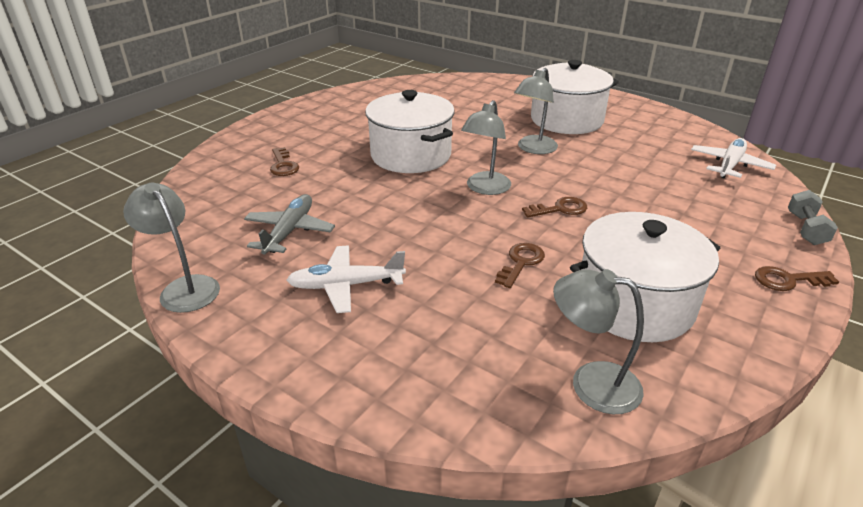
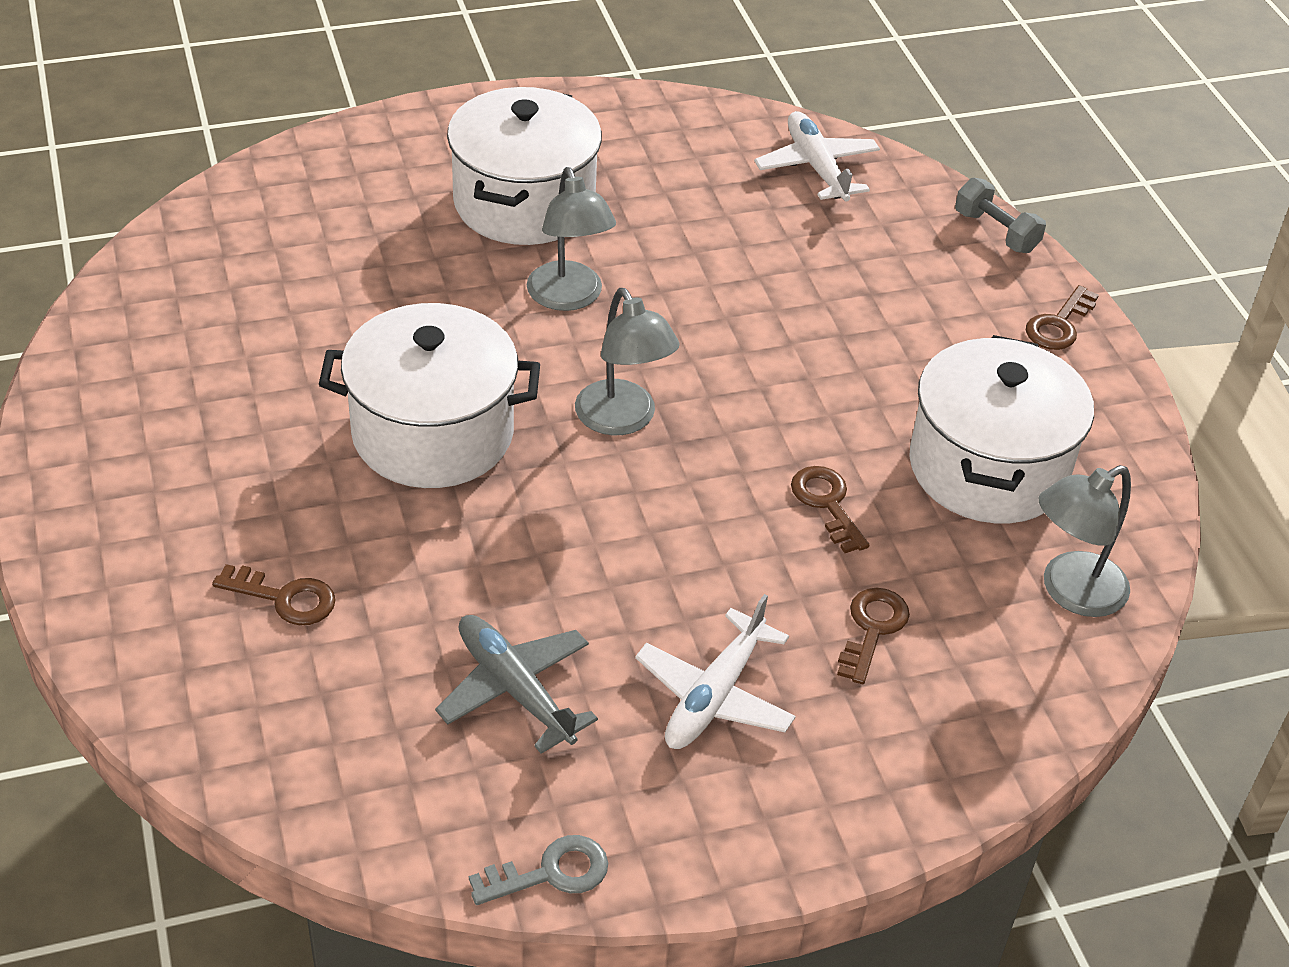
camera: 55 degrees left, 10 degrees up
grey lamp [123,183,220,313] -> grey key [469,835,608,905]
brown key [522,197,587,218] -> brown key moved to [837,588,910,684]

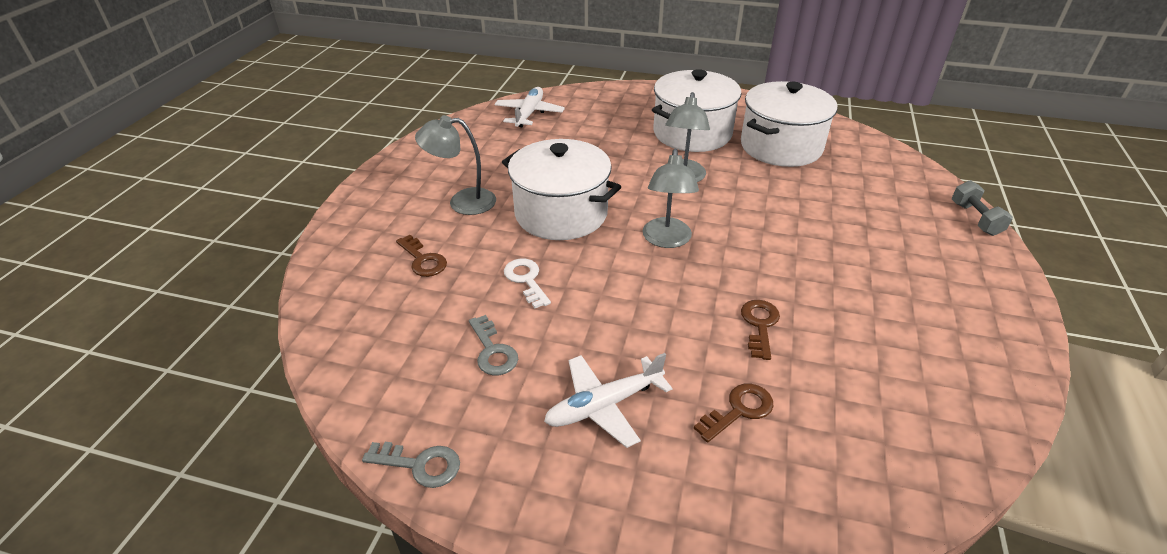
camera: 35 degrees right, 5 degrees down
grey plane [435,615,598,754] -> grey key [469,315,518,375]
white plane [754,111,880,201] -> white plane moved to [494,87,565,127]
white pot [909,335,1094,523] -> white pot moved to [741,81,837,167]
brown key [1026,285,1099,350] -> none
grey lamp [1039,465,1131,617] -> grey lamp moved to [415,115,496,215]
none -> white key [504,259,551,308]

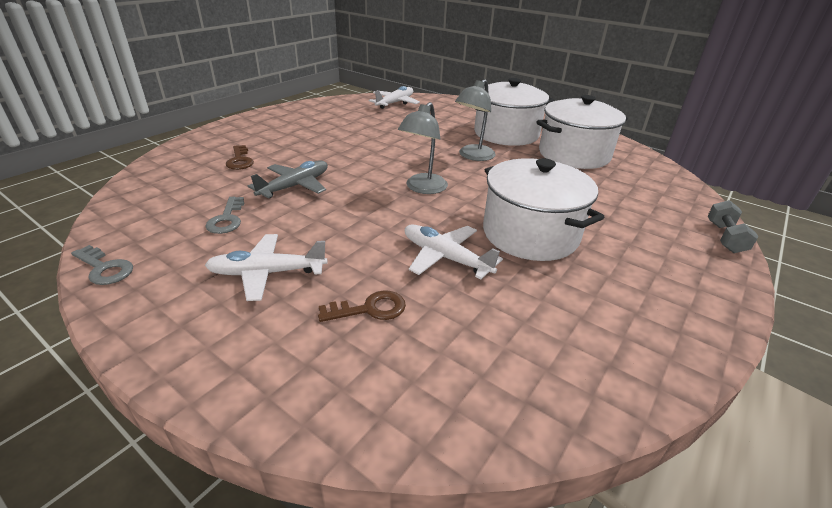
camera: 20 degrees right, 5 degrees down
grey lamp [415,115,496,215] -> none
white pot [502,139,621,240] -> white pot moved to [483,158,604,261]
white key [504,259,551,308] -> grey plane [248,160,328,198]
brown key [741,300,780,360] -> white plane [405,224,503,279]

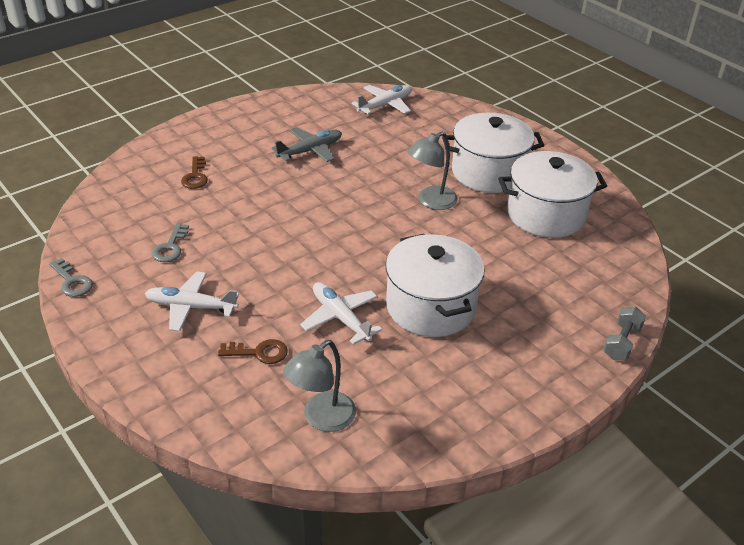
camera: 15 degrees right, 5 degrees up
grey plane [248,160,328,198] -> grey plane moved to [272,127,342,162]
grey lamp [398,102,448,194] -> grey lamp moved to [283,340,356,432]

